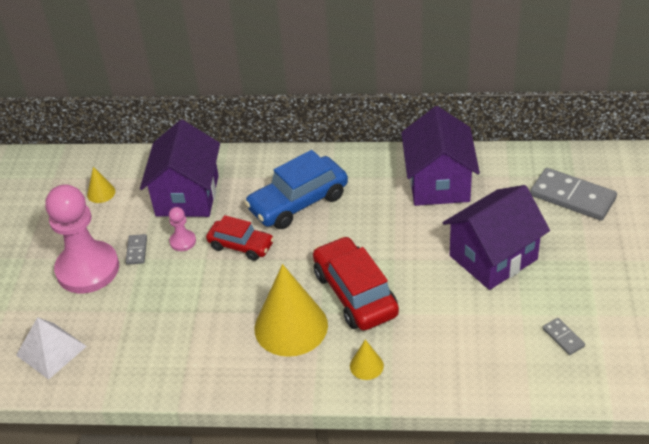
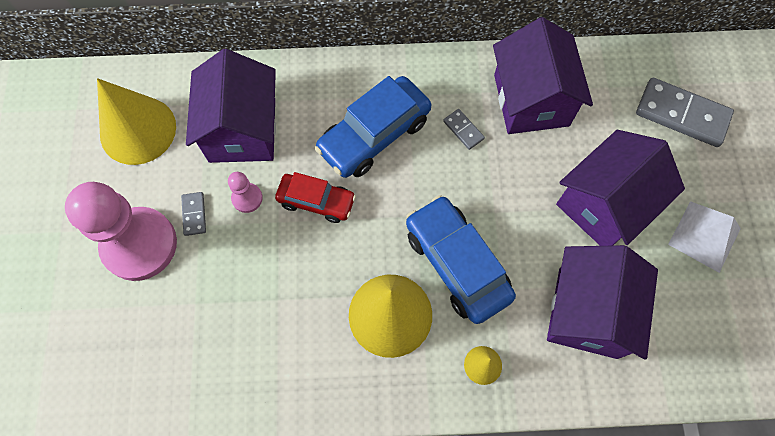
camera: 10 degrees left, 25 degrees up
white pyramid [16,317,87,380] -> white pyramid moved to [668,201,741,273]
yellow cone [87,167,115,203] -> yellow cone [97,78,176,165], size x2.26
red car [313,236,399,330] -> blue car [406,195,516,324]
grey domino [543,318,585,355] -> grey domino moved to [443,109,485,150]
none -> purple house [547,245,658,360]

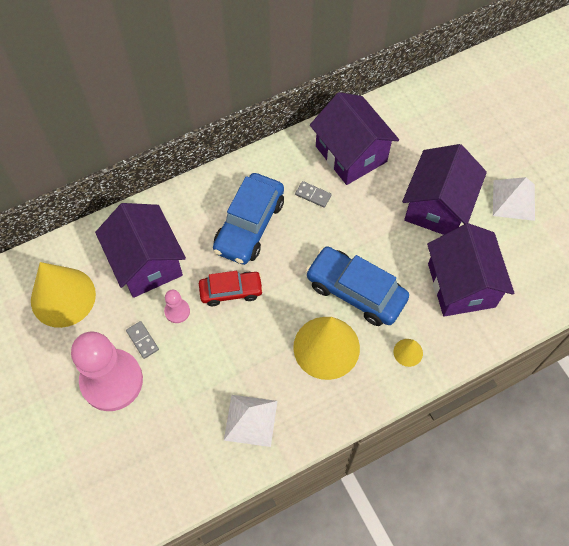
camera: 25 degrees left, 5 degrees down
grey domino [636,78,734,147] -> none
none -> white pyramid [224,395,277,447]

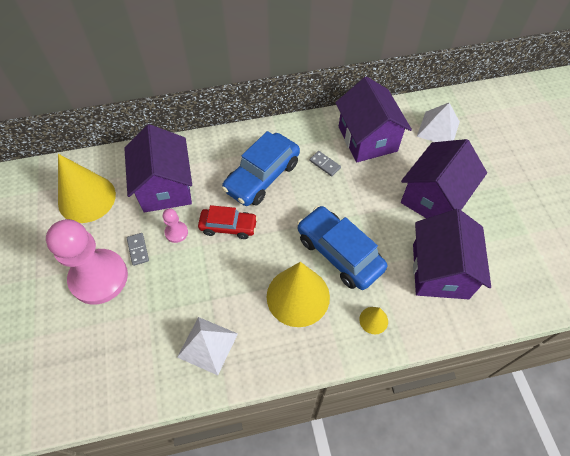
camera: 15 degrees right, 5 degrees down
white pyramid [493,177,535,221] -> white pyramid moved to [417,103,460,142]

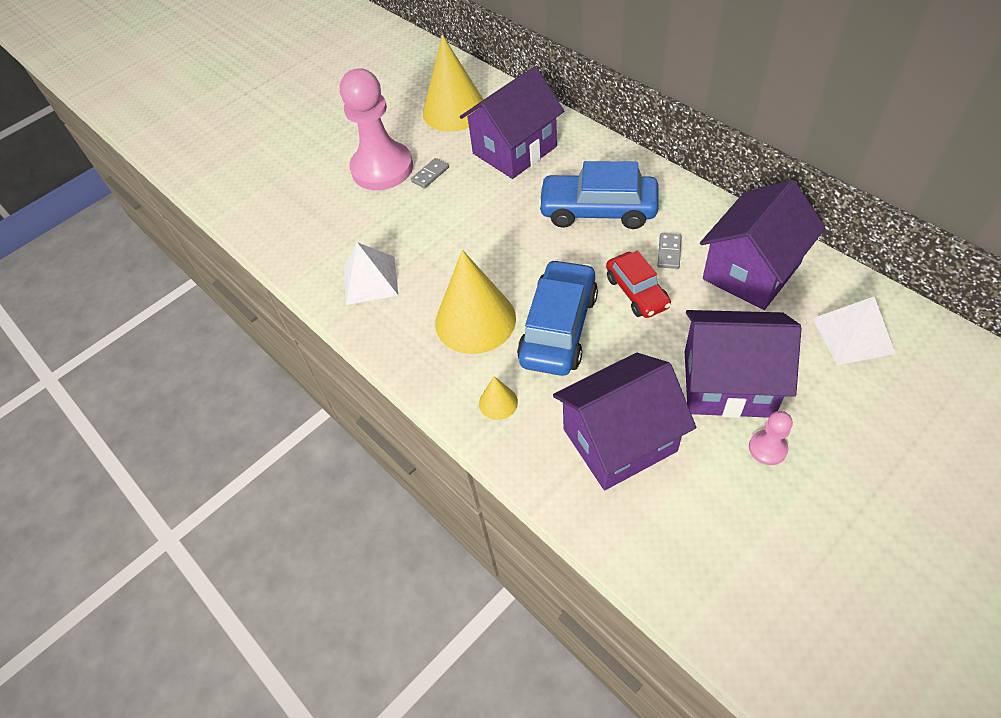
camera: 65 degrees right, 5 degrees down
pink pawn [163,209,188,243] -> pink pawn moved to [749,411,793,465]
red car [198,205,258,239] -> red car moved to [606,251,671,318]

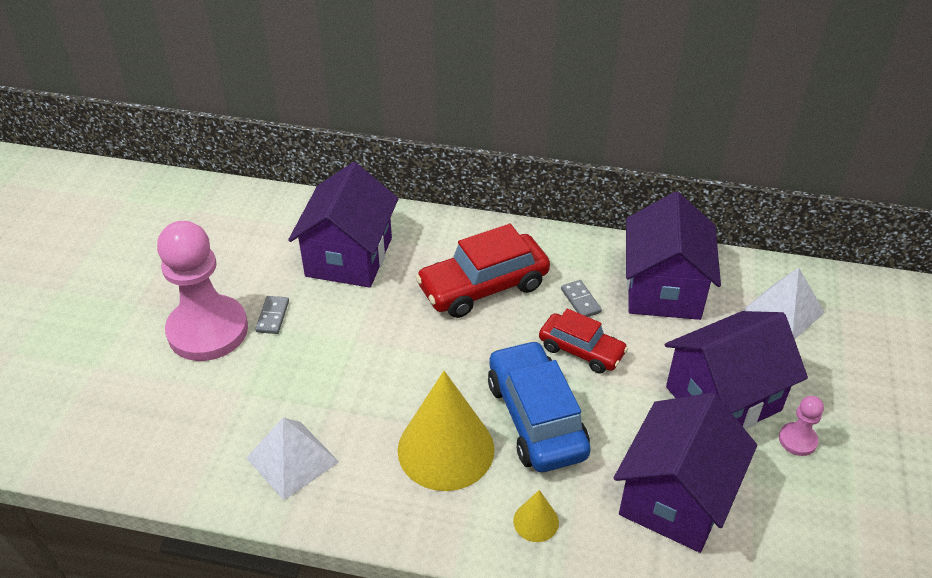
camera: 40 degrees left, 10 degrees down
yellow cone [423,35,484,132] -> none
blue car [538,161,659,229] -> red car [415,224,550,318]

